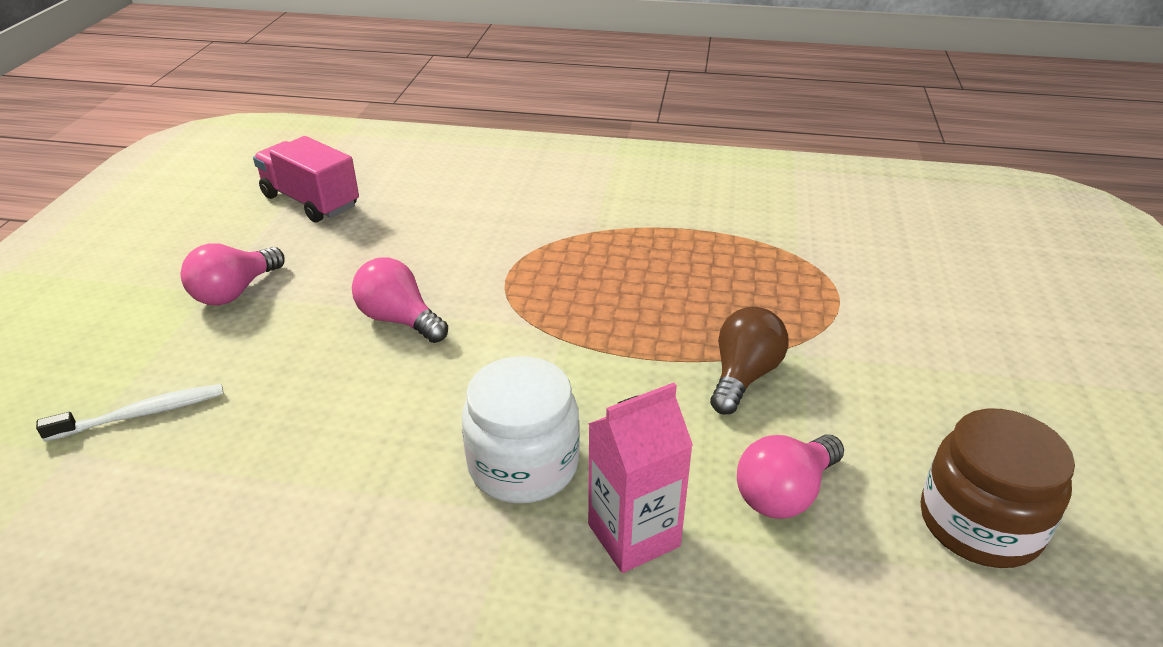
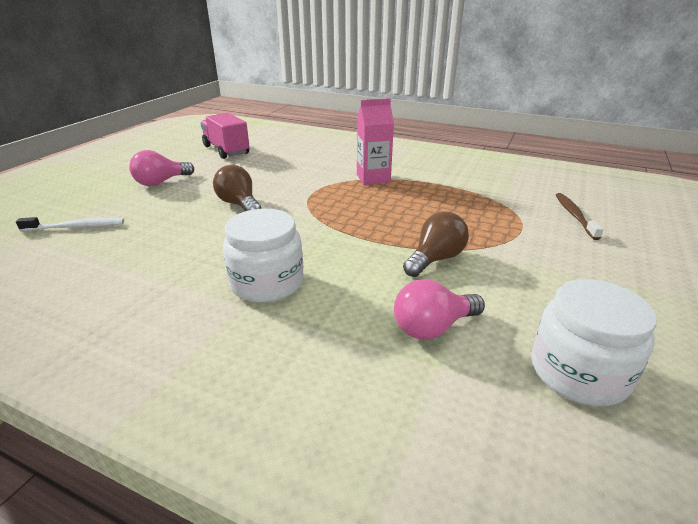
camera: 15 degrees right, 5 degrees down
pink light bulb [352,257,448,343] -> brown light bulb [213,165,261,211]
pink carton [588,383,693,573] -> pink carton moved to [357,98,394,185]
brown jar [921,409,1075,568] -> white jar [531,279,657,406]
none -> brown toothbrush [556,193,604,240]

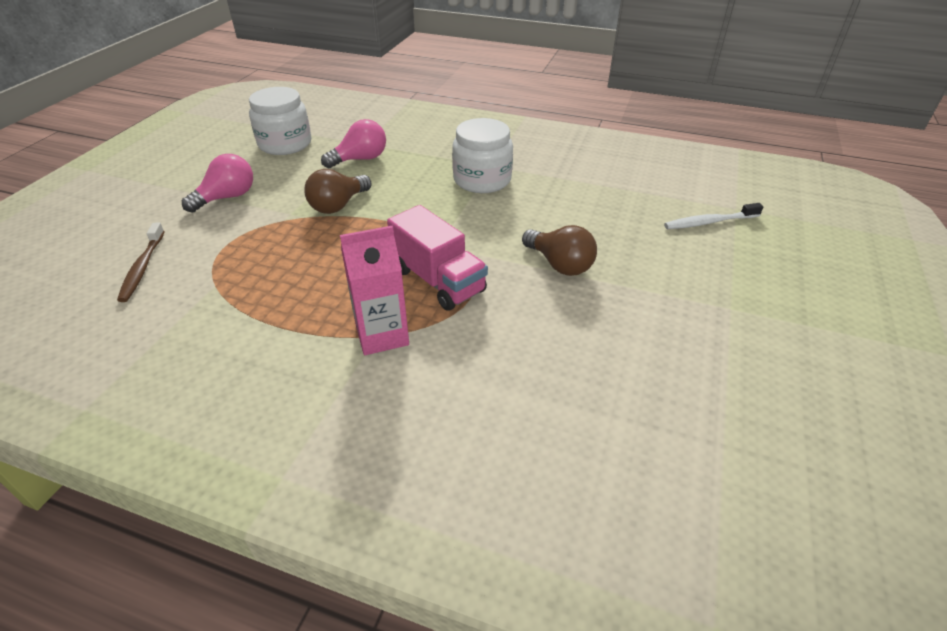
camera: 175 degrees right, 10 degrees up
pink light bulb [129,150,194,186] -> pink light bulb moved to [182,154,253,213]
pink truck [200,113,250,159] -> pink truck moved to [387,205,488,311]

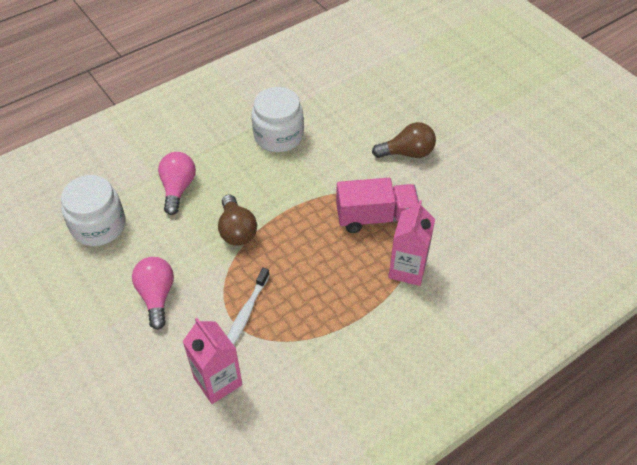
camera: 55 degrees left, 10 degrees up
brown toothbrush [117,223,165,302] -> pink carton [183,318,242,404]
white toothbrush [664,203,763,229] -> white toothbrush moved to [227,268,270,345]

